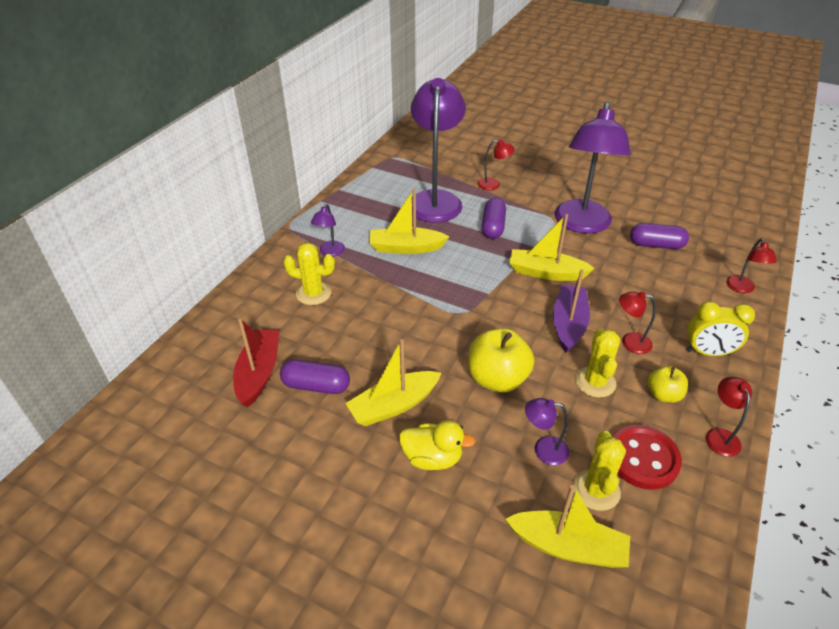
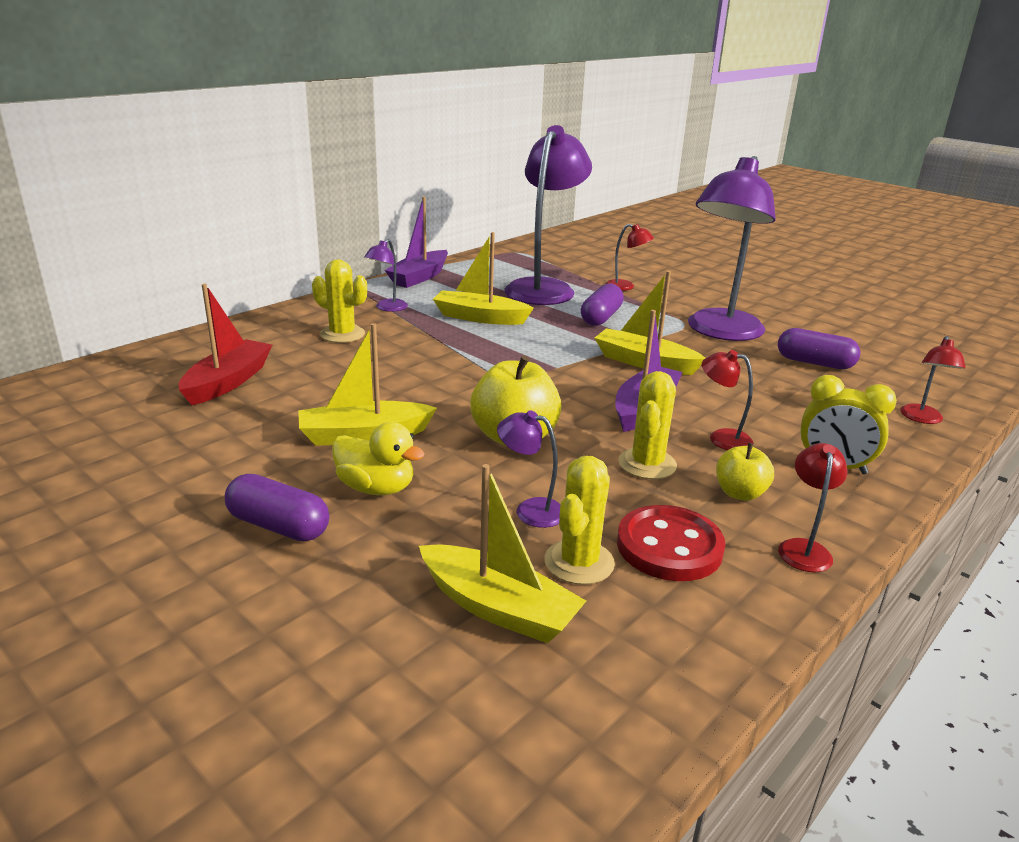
camera: 15 degrees right, 15 degrees down
purple capsule [280,360,350,394] -> purple capsule moved to [225,474,329,542]
none -> purple boat [385,197,448,288]

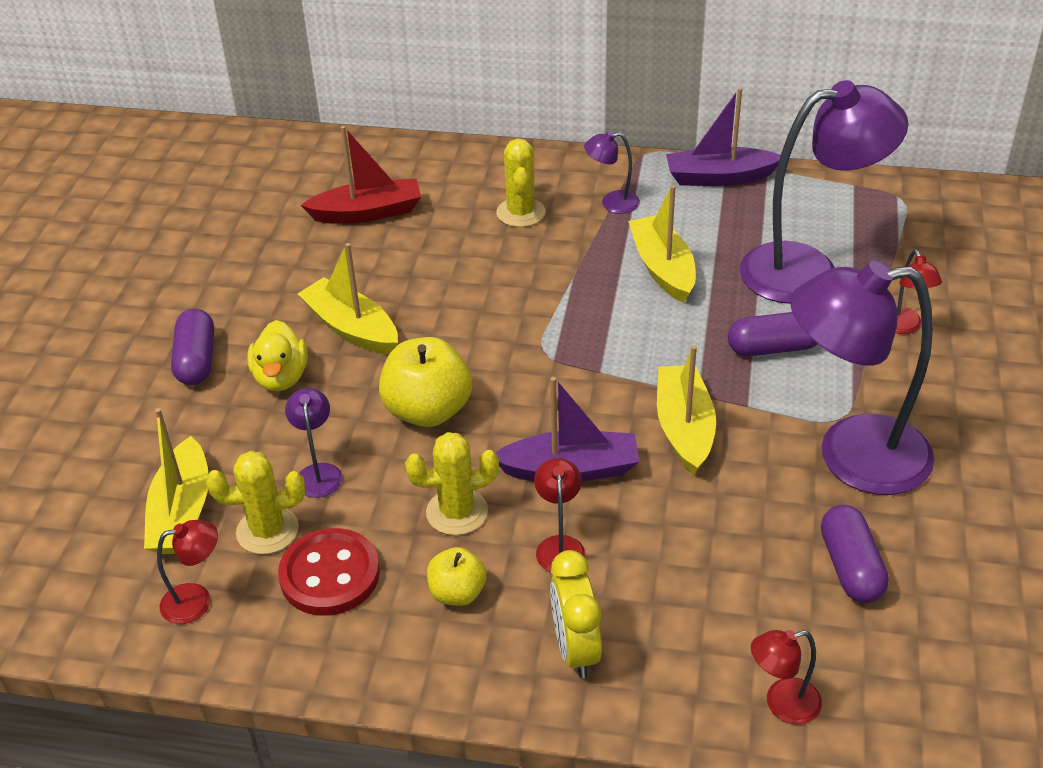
camera: 60 degrees right, 15 degrees up
red lamp [778,443,848,572] -> red lamp moved to [157,520,218,624]

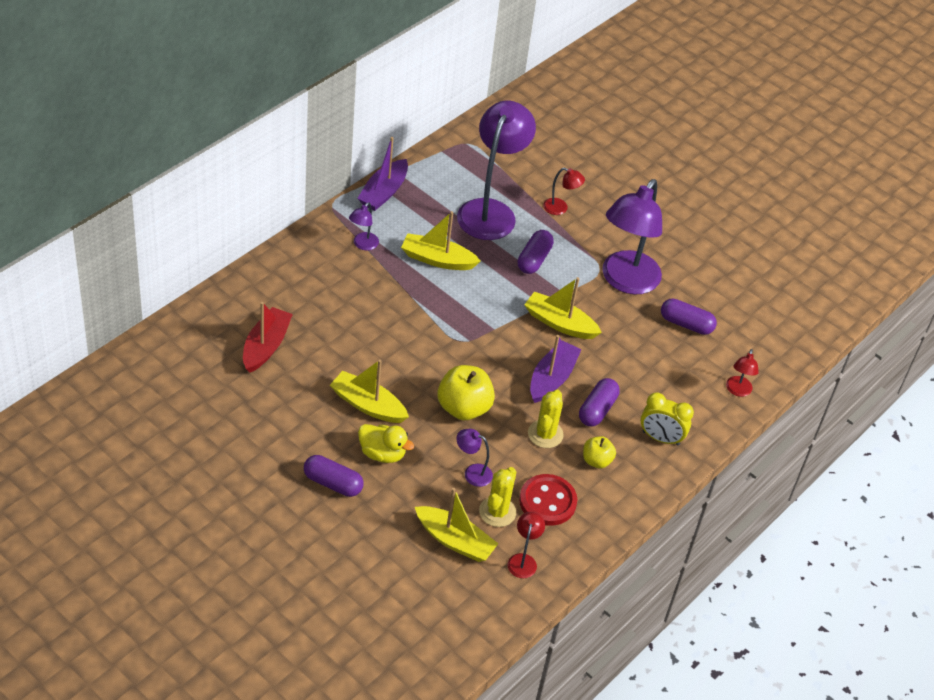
camera: 65 degrees left, 5 degrees up
yellow boat [298,243,398,354] -> yellow boat turned 45 degrees clockwise [330,359,409,423]
yellow cactus [496,139,546,227] -> none
red lamp [534,458,585,572] -> purple capsule [579,378,620,427]

